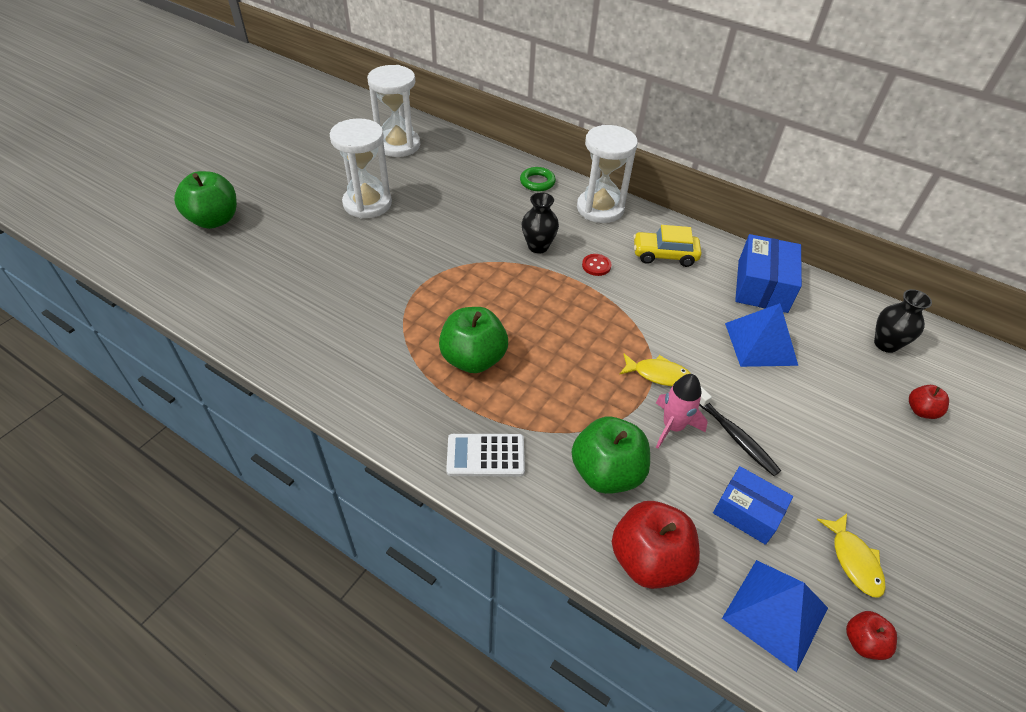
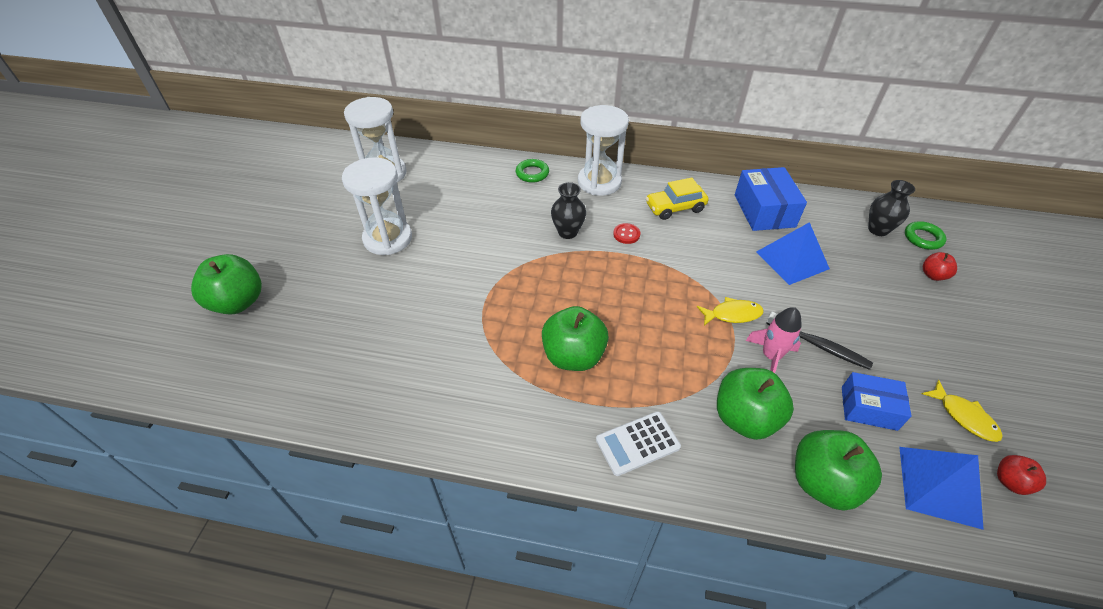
camera: 20 degrees left, 0 degrees up
red apple [612,501,700,589] -> green apple [795,430,882,511]
none -> green ring [905,221,947,250]

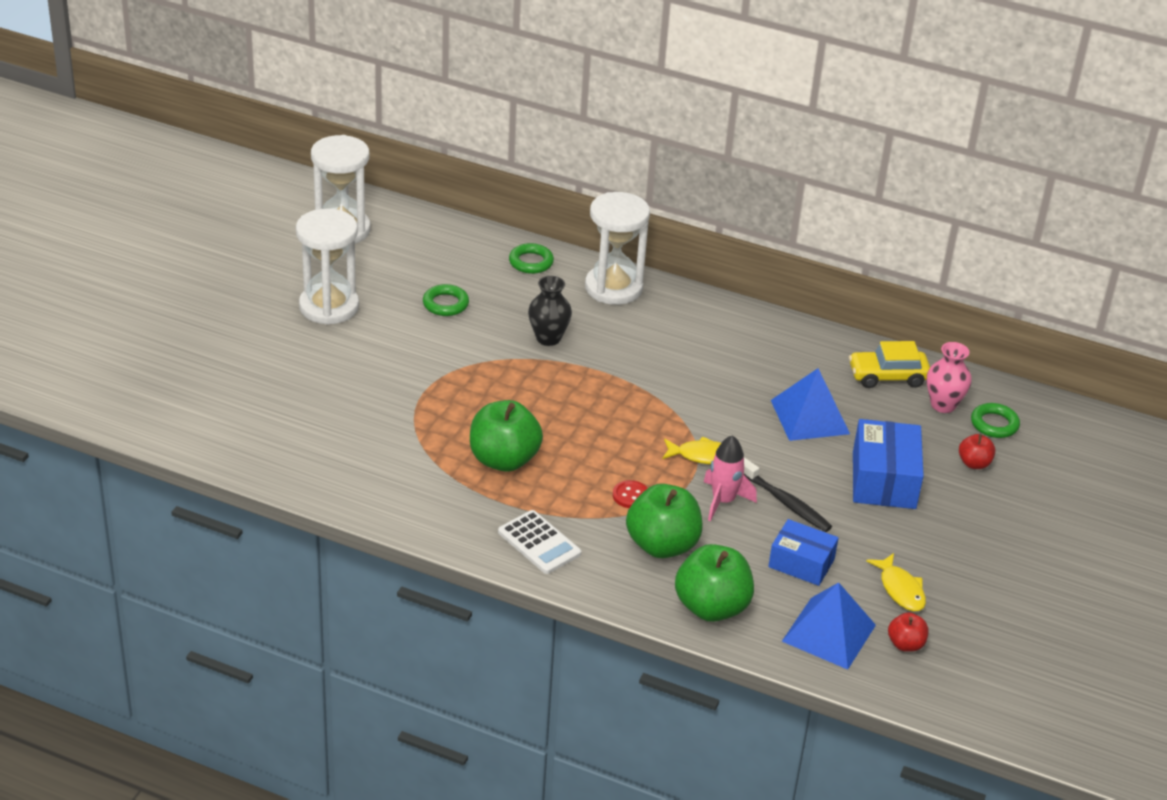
camera: 10 degrees right, 10 degrees down
green apple [191,254,262,314] -> none
white calculator [596,411,681,476] -> white calculator turned 120 degrees counterclockwise [498,510,581,574]
red button [613,223,640,244] -> red button moved to [613,480,648,508]
yellow car [646,178,709,220] -> yellow car moved to [849,341,930,388]
blue box [735,167,807,231] -> blue box moved to [853,419,924,509]
black vase [868,180,915,236] -> pink vase [927,342,972,413]
none -> green ring [423,284,469,316]

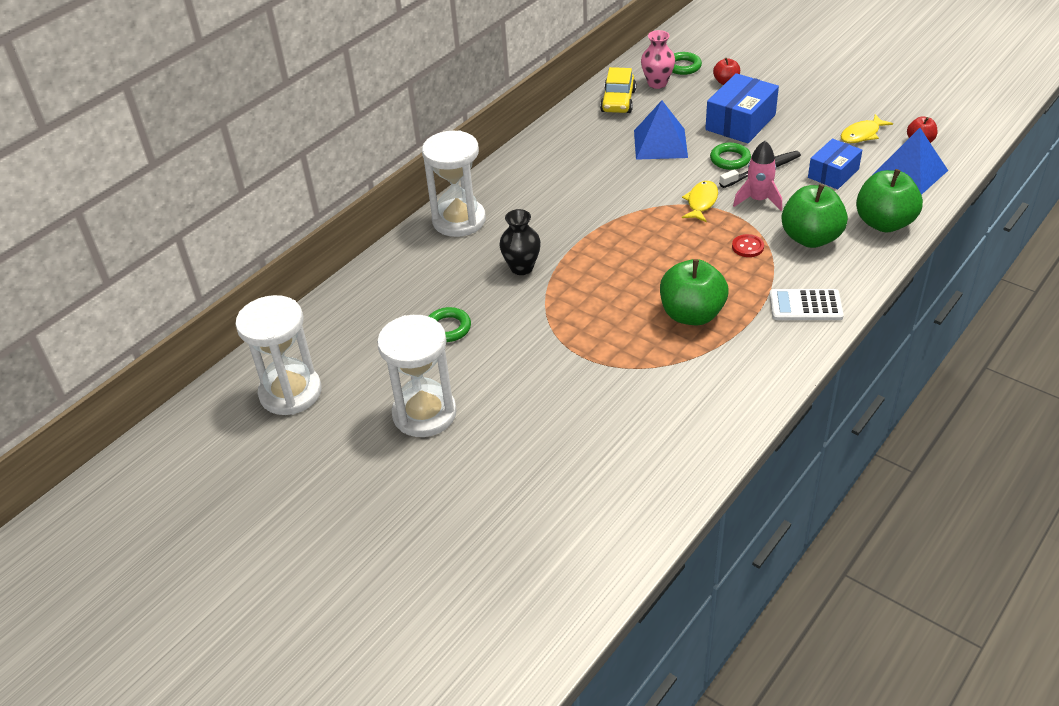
camera: 70 degrees left, 5 degrees up
white calculator [498,510,581,574] -> white calculator turned 150 degrees counterclockwise [769,289,844,320]
green ring [509,243,554,274] -> green ring moved to [710,143,751,170]
blue box [853,419,924,509] -> blue box turned 75 degrees counterclockwise [705,73,779,143]
yellow fish [866,553,926,611] -> yellow fish turned 150 degrees clockwise [841,114,893,143]

